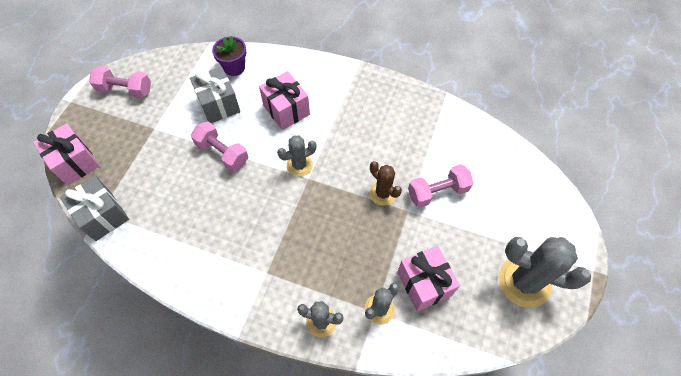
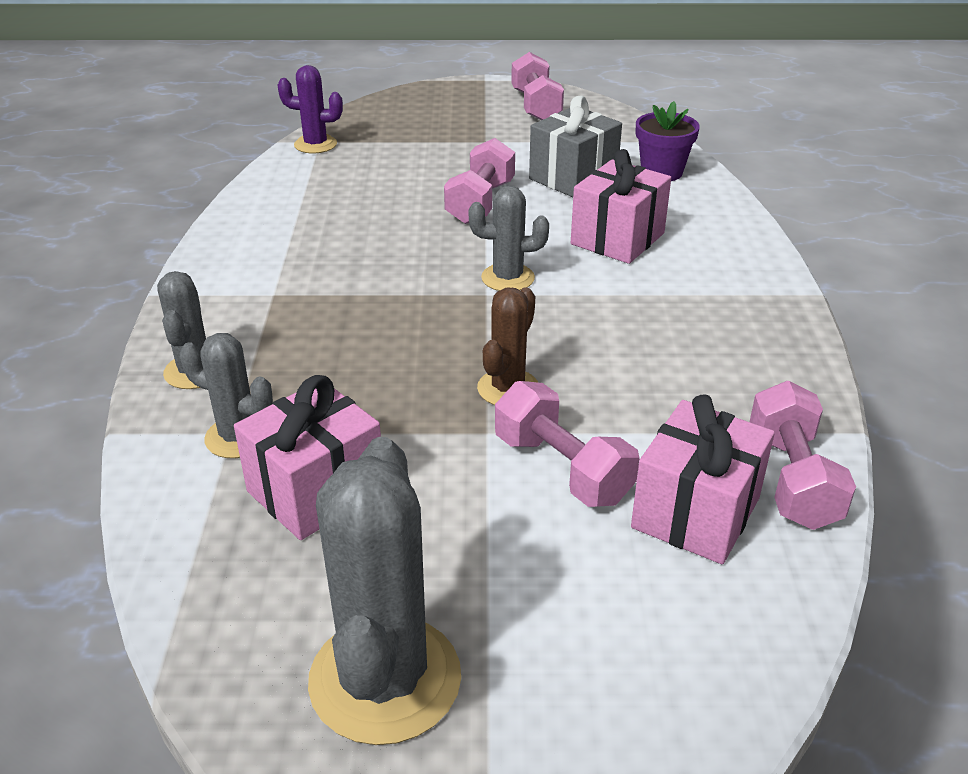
camera: 70 degrees right, 25 degrees down
pink gift [33,123,100,185] -> pink gift moved to [631,394,775,564]
grey gift [60,176,129,241] -> purple cactus [277,65,343,153]
grey cactus [277,135,317,177] -> grey cactus turned 45 degrees counterclockwise [469,185,549,291]
none -> pink dumbbell [750,381,856,530]

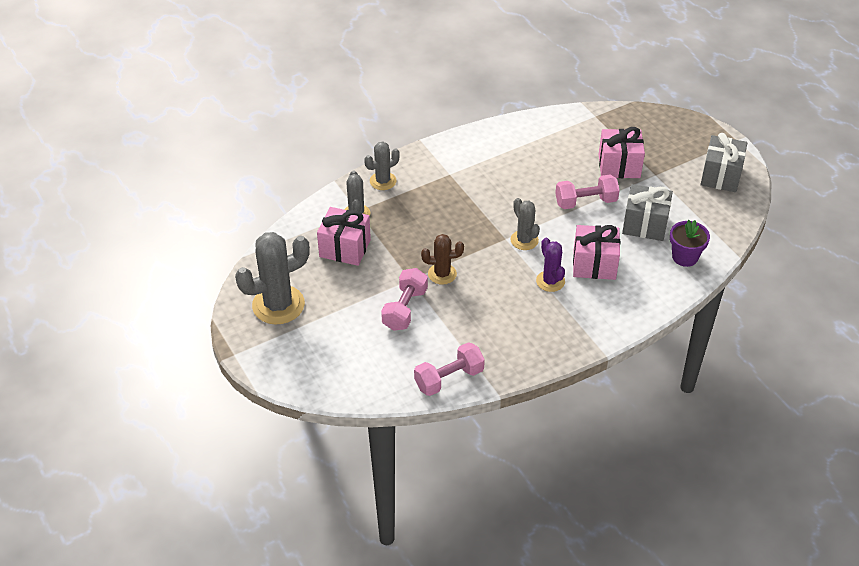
camera: 60 degrees right, 10 degrees up
purple cactus [277,65,343,153] -> purple cactus moved to [536,238,565,292]
pink dumbbell [511,52,564,120] -> grey gift [700,133,747,192]
pink gift [631,394,775,564] -> pink gift moved to [599,127,645,178]

